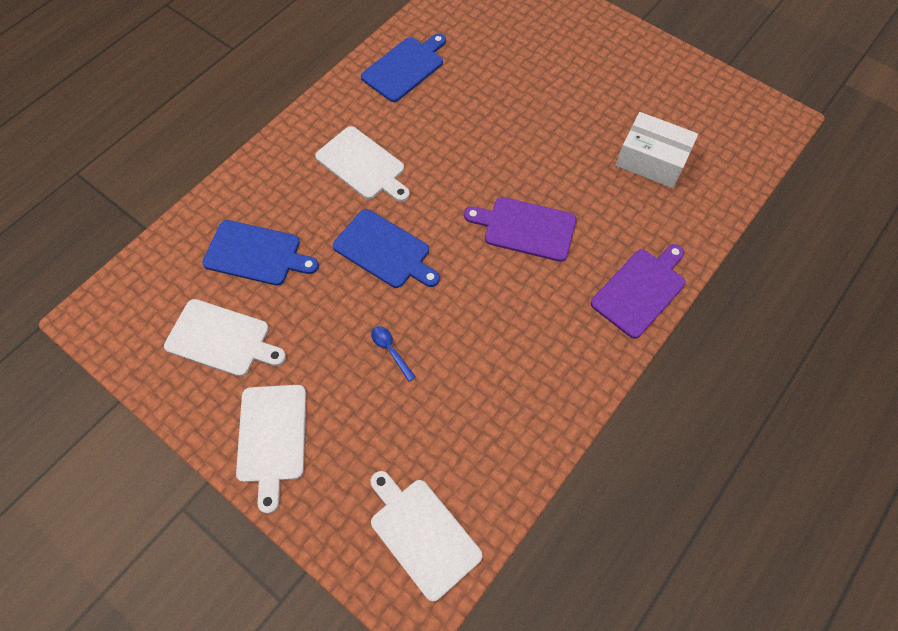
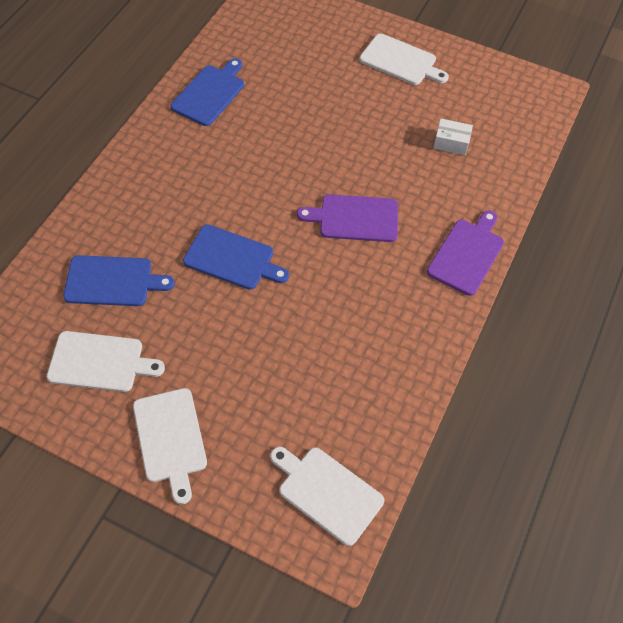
camera: 15 degrees left, 5 degrees down
white cutting board [315,126,410,202] -> white cutting board moved to [360,33,449,85]
blue spoon [371,326,416,381] -> none
white box [616,112,698,188] -> white box [433,118,473,155], size x0.60

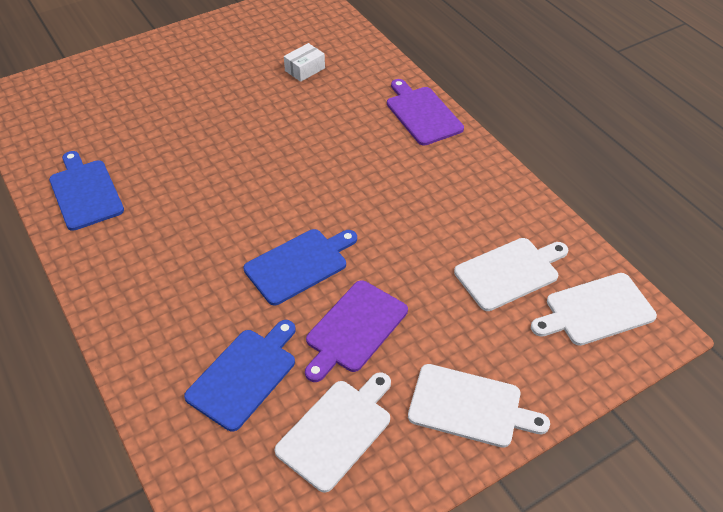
camera: 55 degrees left, 10 degrees down
purple cutting board [297,194,398,242] -> purple cutting board moved to [305,280,408,382]
white cutting board [360,33,449,85] -> white cutting board moved to [454,238,568,311]

